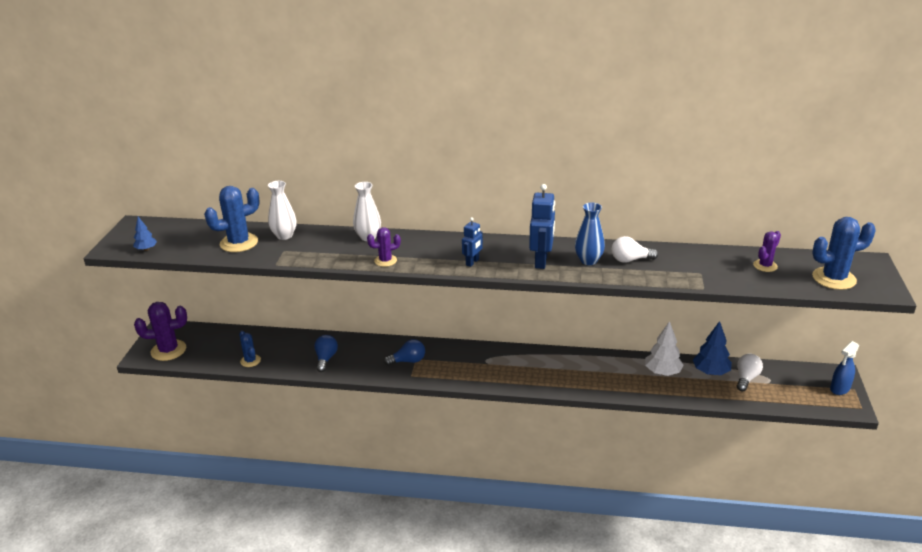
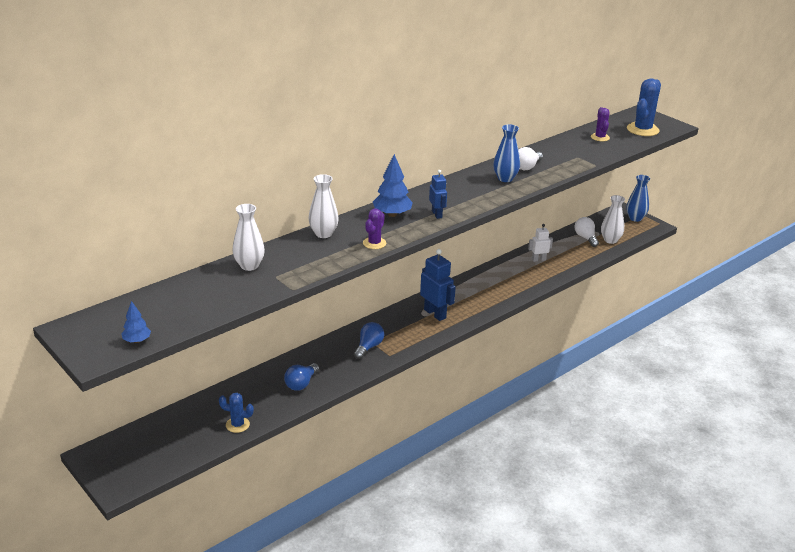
camera: 50 degrees left, 0 degrees up
purple cactus [134,302,187,361] -> none
blue cactus [204,186,260,252] -> none
blue light bulb [314,335,338,372] -> blue light bulb turned 105 degrees counterclockwise [284,363,319,391]
blue robot [529,184,555,269] -> blue robot moved to [420,249,456,321]
white tree [645,321,684,376] -> white robot [528,224,553,262]
blue tree [693,321,732,375] -> blue tree moved to [373,154,413,217]
blue spray bottle [830,341,859,395] -> blue vase [626,175,650,222]
none -> white vase [601,195,625,244]

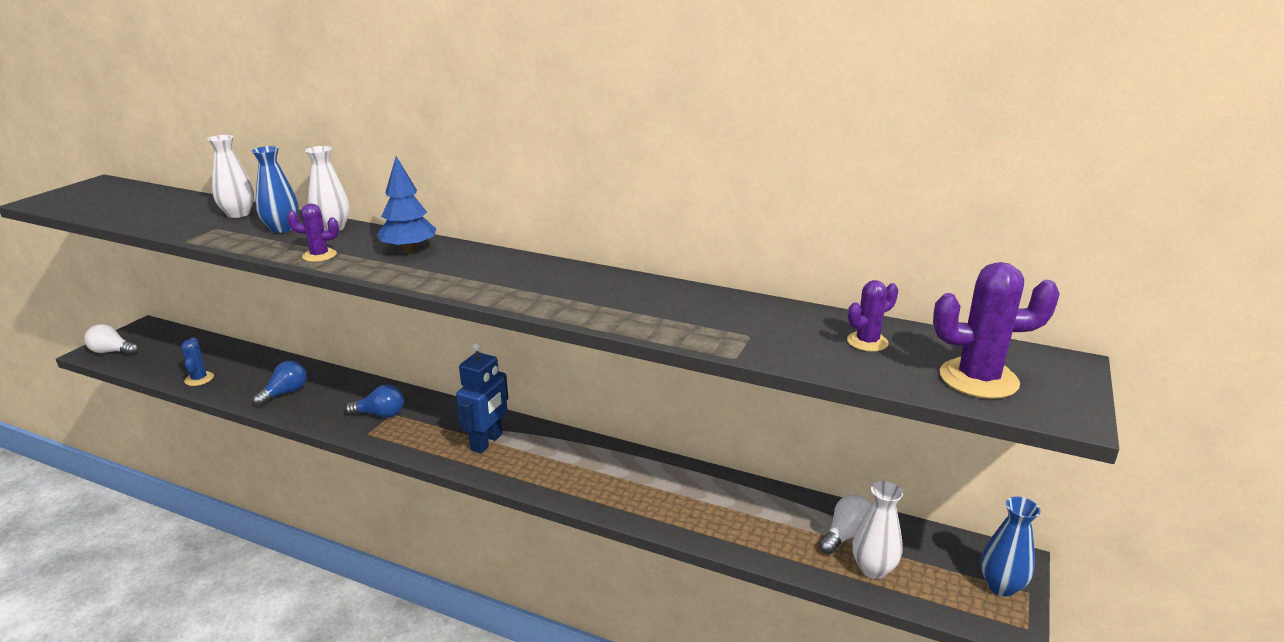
camera: 65 degrees right, 5 degrees down
blue tree [121,301,151,343] -> none
blue light bulb [284,363,319,391] -> blue light bulb turned 120 degrees clockwise [253,361,307,406]
blue robot [429,170,447,219] -> none
blue vase [493,124,520,182] -> blue vase moved to [252,146,299,233]
white light bulb [518,147,543,170] -> white light bulb moved to [84,324,138,355]
white robot [528,224,553,262] -> none
blue cactus [627,78,661,136] -> purple cactus [933,262,1060,399]

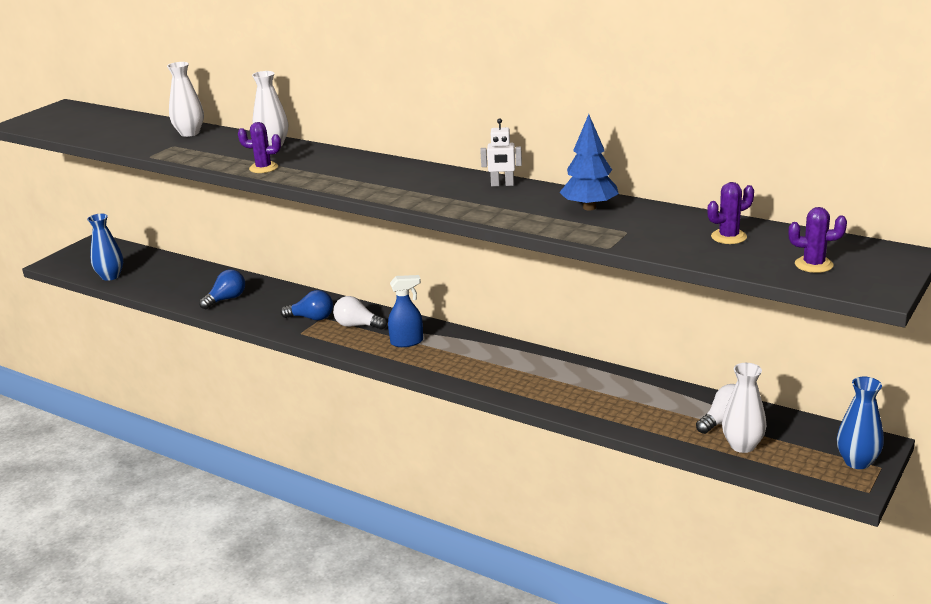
camera: 10 degrees right, 0 degrees up
white light bulb [84,324,138,355] -> white light bulb moved to [333,296,387,330]
blue cactus [181,337,214,386] -> none
blue vase [252,146,299,233] -> blue vase moved to [87,214,123,281]
blue tree [377,156,436,253] -> blue tree moved to [559,114,619,210]
blue robot [456,343,508,454] -> blue spray bottle [388,275,423,347]
purple cactus [933,262,1060,399] -> purple cactus [789,207,847,273], size x0.58
none -> white robot [480,118,522,186]

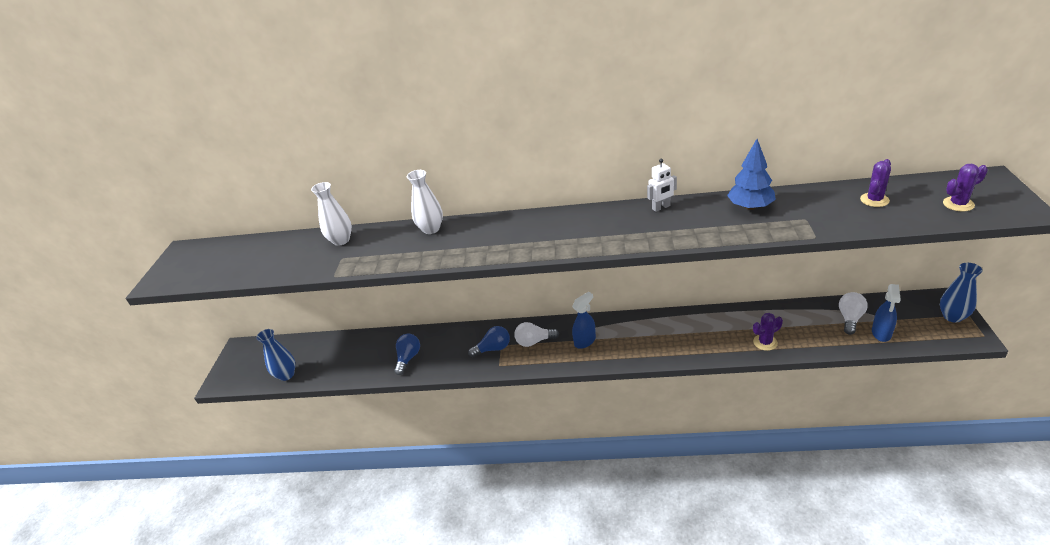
camera: 25 degrees left, 10 degrees up
purple cactus [238,122,281,173] -> purple cactus moved to [753,313,783,351]
white vase [722,363,766,453] -> blue spray bottle [872,284,901,342]

